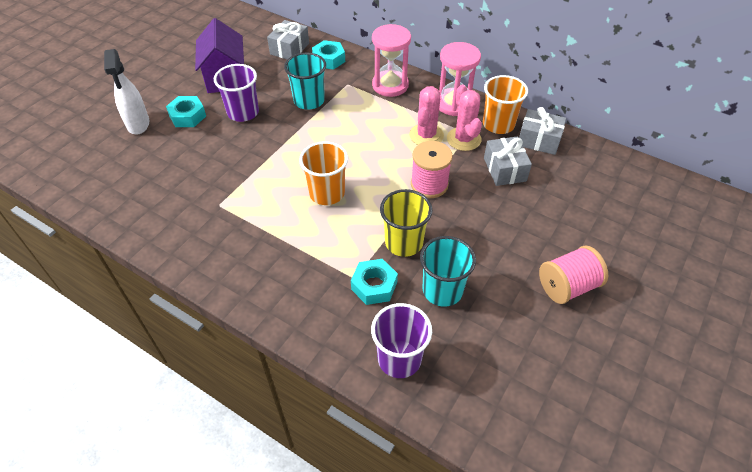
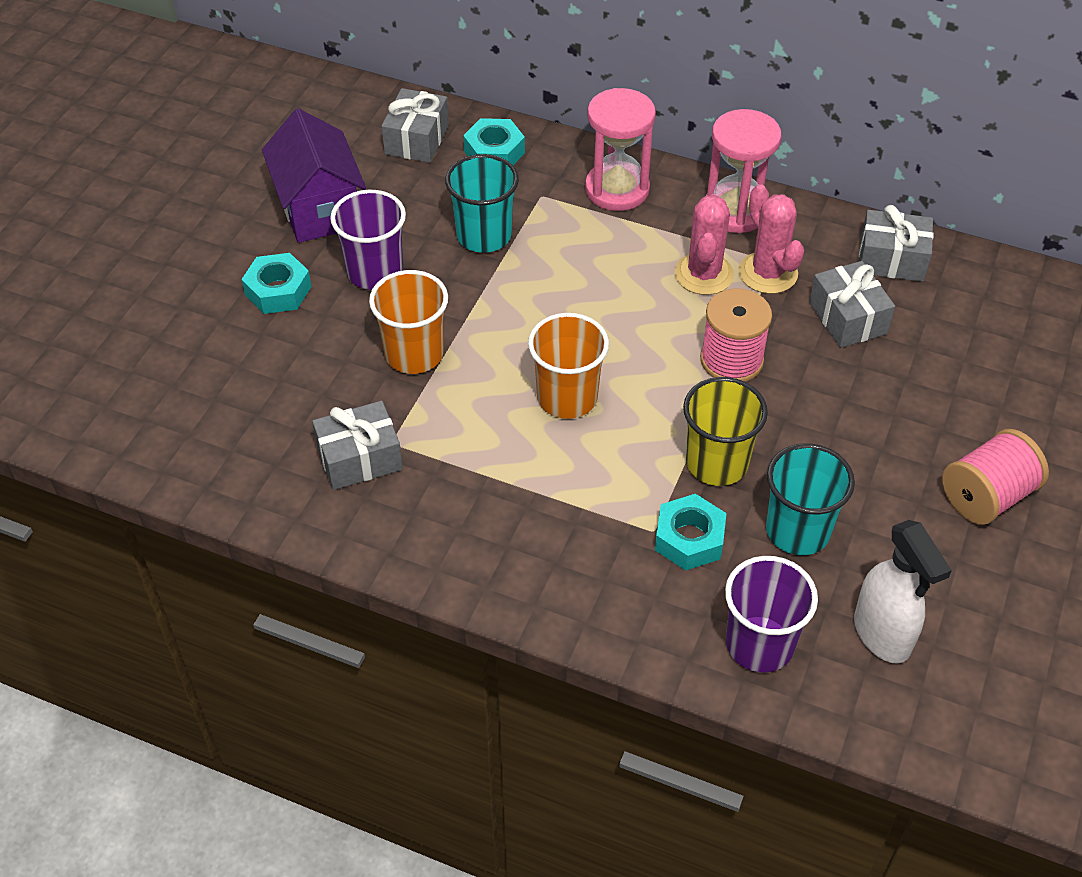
camera: 10 degrees left, 0 degrees up
white spray bottle [104,49,149,135] -> white spray bottle moved to [854,520,952,663]
orange cup [483,75,528,134] -> orange cup moved to [369,270,448,374]
none -> grey gift [312,401,403,490]

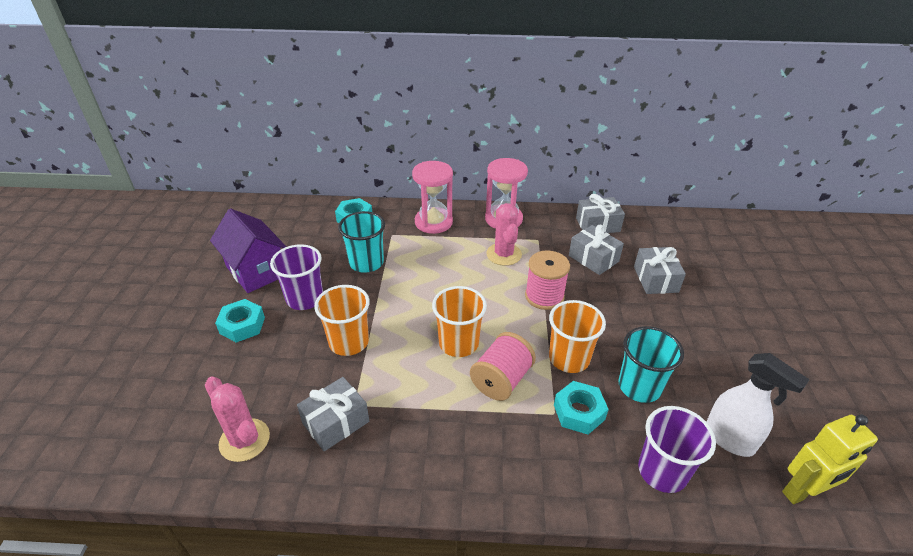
camera: 20 degrees left, 10 degrees down
grey gift [381,88,449,163] -> grey gift moved to [634,247,686,294]
yellow cup [683,377,768,486] -> orange cup [549,300,606,373]
pink cactus [739,184,804,294] -> pink cactus moved to [205,376,270,462]
pink spool [942,429,1049,525] -> pink spool moved to [470,332,536,401]
none -> yellow robot [782,415,878,504]

